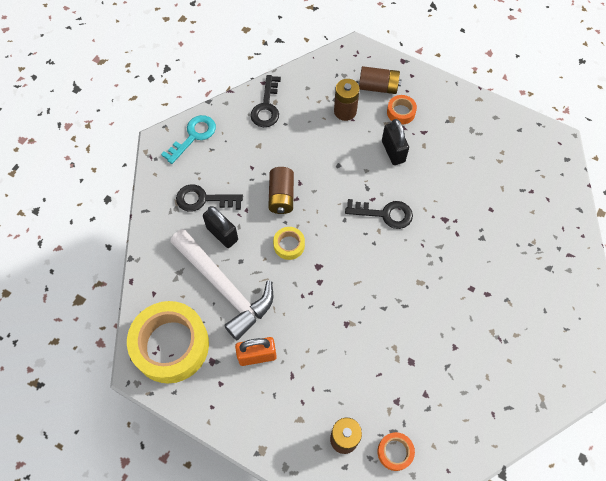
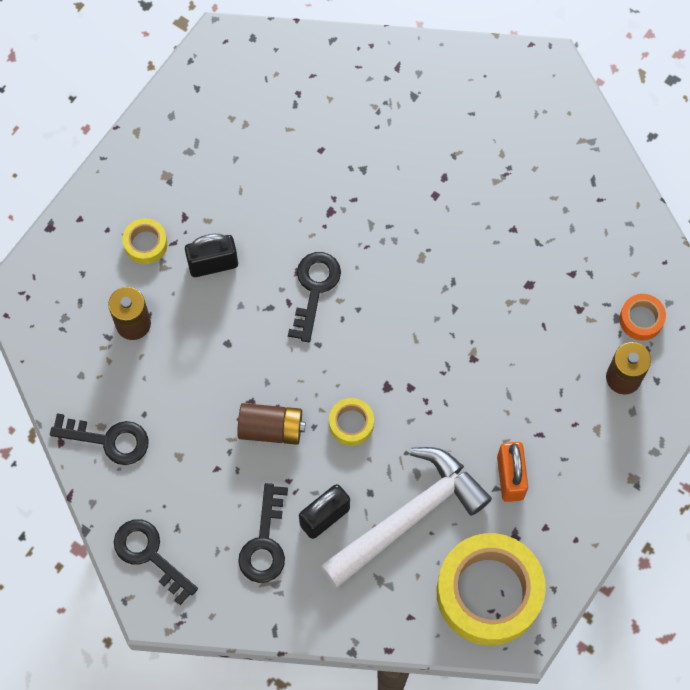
camera: 85 degrees left, 5 degrees up
turquoise key [161,115,216,164] -> black key [114,519,198,605]
brown battery [359,66,402,94] -> none
orange tape [387,95,417,125] -> yellow tape [123,218,168,264]

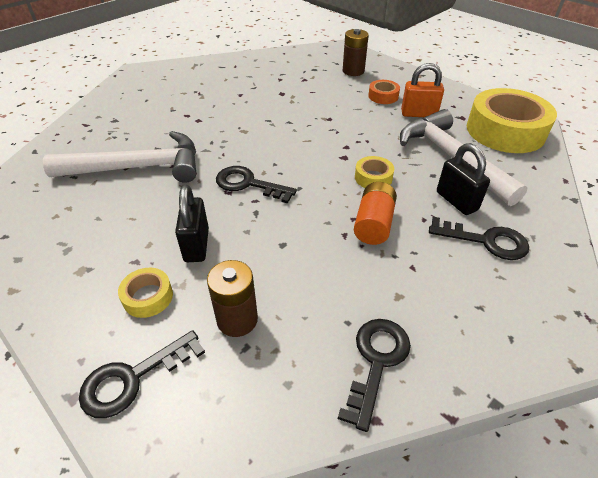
camera: 80 degrees left, 25 degrees down
black key [114,519,198,605] -> black key moved to [79,330,205,418]
brown battery [237,403,306,445] -> orange battery [354,182,397,245]
orange tape [619,294,666,340] -> orange tape moved to [368,80,400,104]
none -> white hammer [43,131,196,183]

